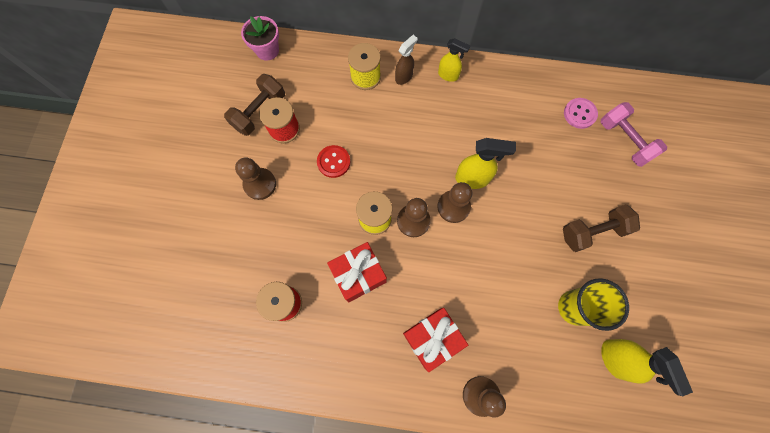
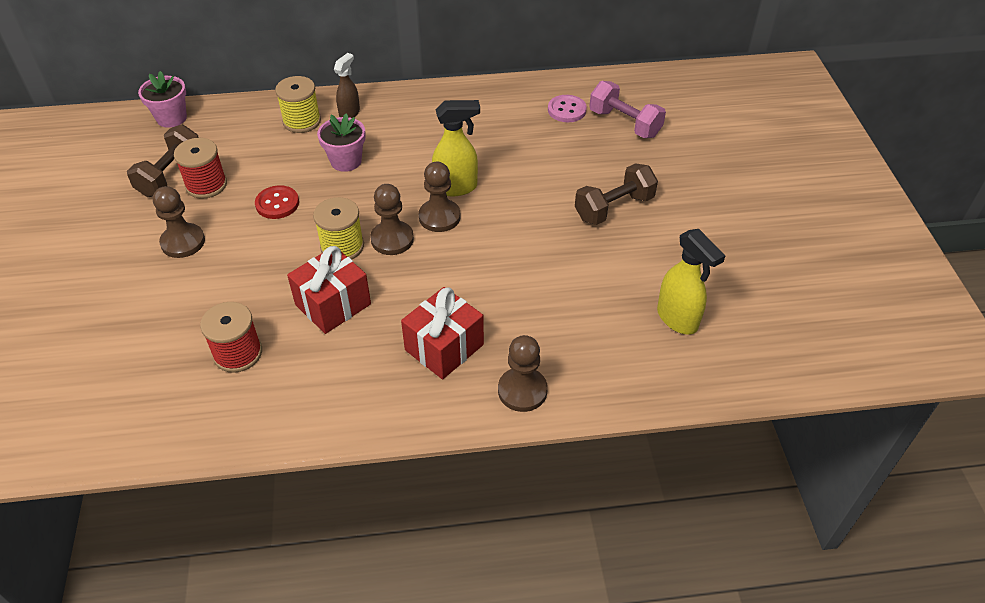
camera: 15 degrees left, 25 degrees down
yellow spray bottle [438,38,470,82] -> none
yellow cup [558,278,629,331] -> none
none -> pink flower pot [317,113,366,172]

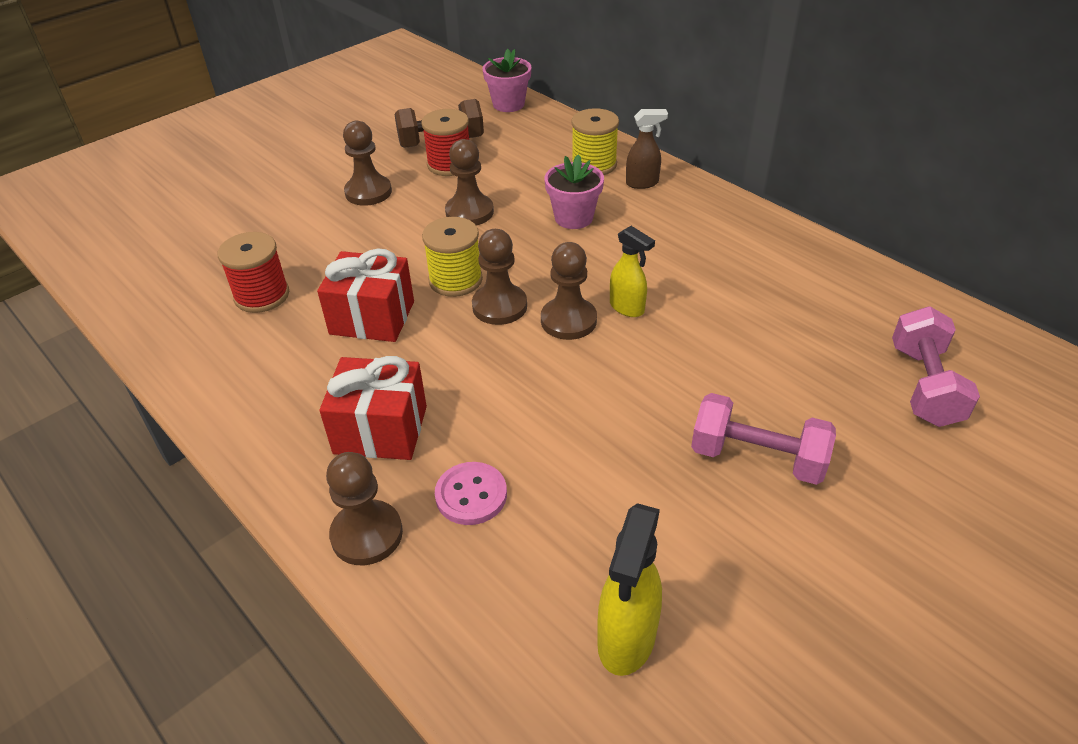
camera: 55 degrees right, 5 degrees down
red button [255,185,299,219] -> brown pawn [445,139,494,225]
yellow spray bottle [432,100,480,196] -> yellow spray bottle [610,226,655,317], size x0.67
pink button [548,95,587,122] -> pink button moved to [435,462,507,525]
brown dumbbell [575,163,658,225] -> pink dumbbell [691,393,836,485]

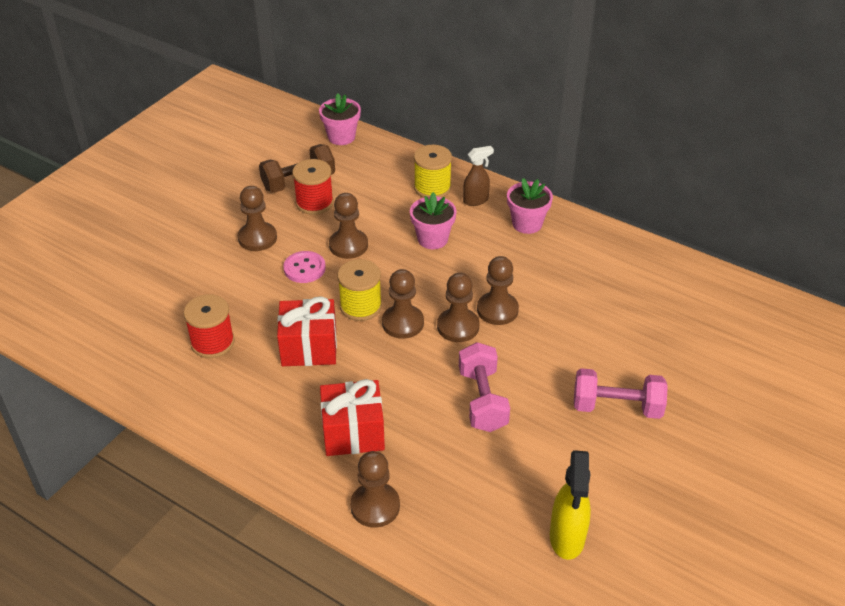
camera: 15 degrees left, 0 degrees up
pink button [435,462,507,525] -> pink button moved to [283,251,326,283]
yellow spray bottle [610,226,655,317] -> brown pawn [477,256,519,325]
pink dumbbell [892,306,980,427] -> pink dumbbell moved to [459,342,510,432]
none -> pink flower pot [507,178,553,234]

